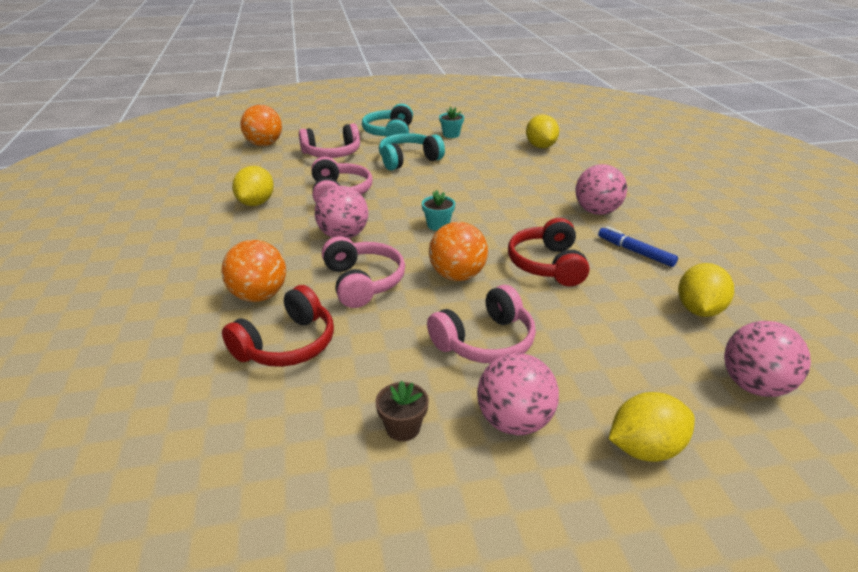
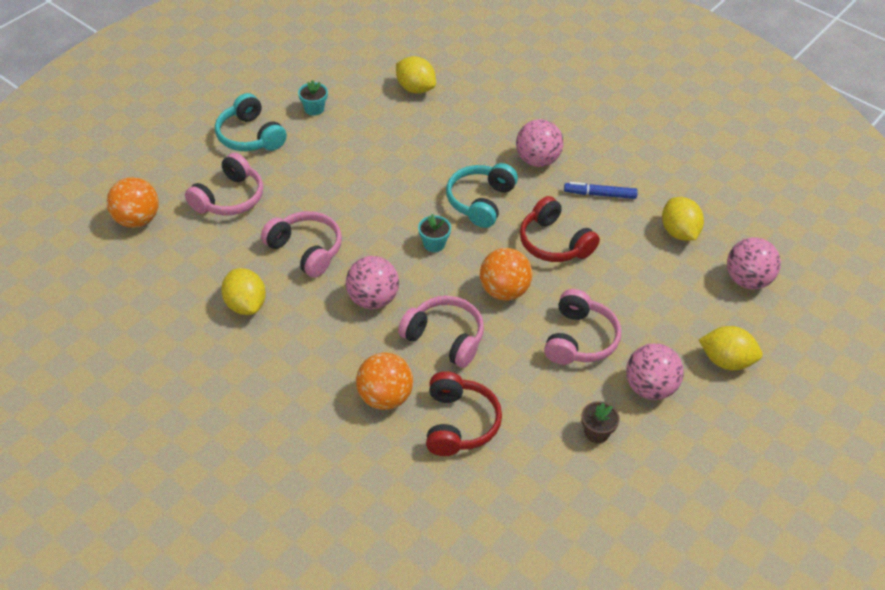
camera: 40 degrees left, 15 degrees up
turquoise headphones [379,133,445,170] -> turquoise headphones moved to [446,163,518,228]
yellow lemon [609,392,695,462] -> yellow lemon turned 75 degrees clockwise [699,326,763,370]

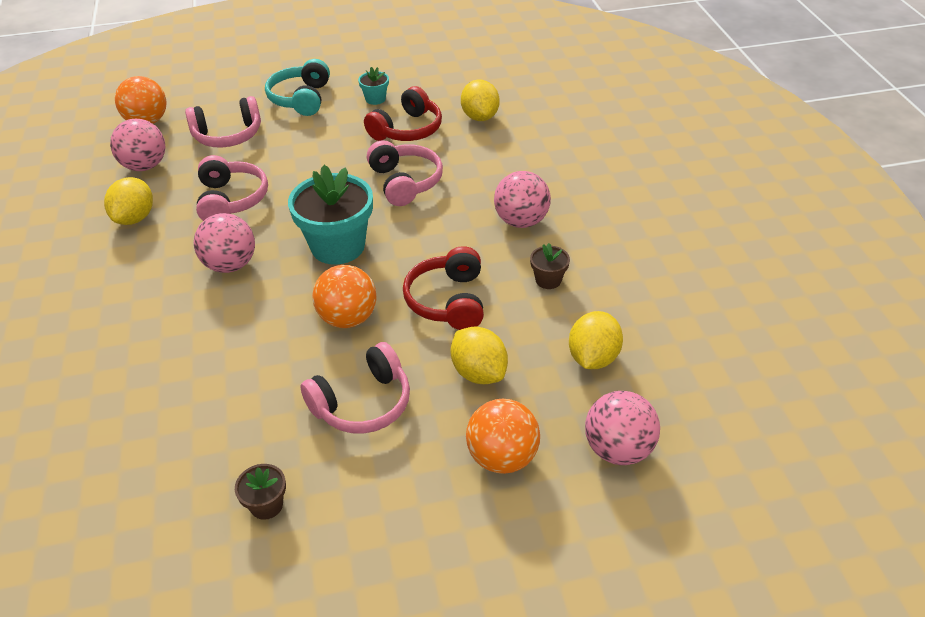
camera: 40 degrees right, 5 degrees down
orange ball [356,353,413,410] -> orange ball moved to [466,399,540,474]
pink headphones [398,296,484,368] -> pink headphones moved to [367,140,443,206]
turquoise flower pot [418,214,451,252] -> turquoise flower pot [288,165,373,265], size x2.18
red headphones [426,371,502,456] -> red headphones moved to [364,86,442,141]
turquoise headphones [446,163,518,228] -> none
blue marker [564,182,638,199] -> brown flower pot [530,243,570,289]
pink ball [626,343,683,400] -> pink ball moved to [110,119,165,171]
yellow lemon [699,326,763,370] -> yellow lemon moved to [451,327,508,384]

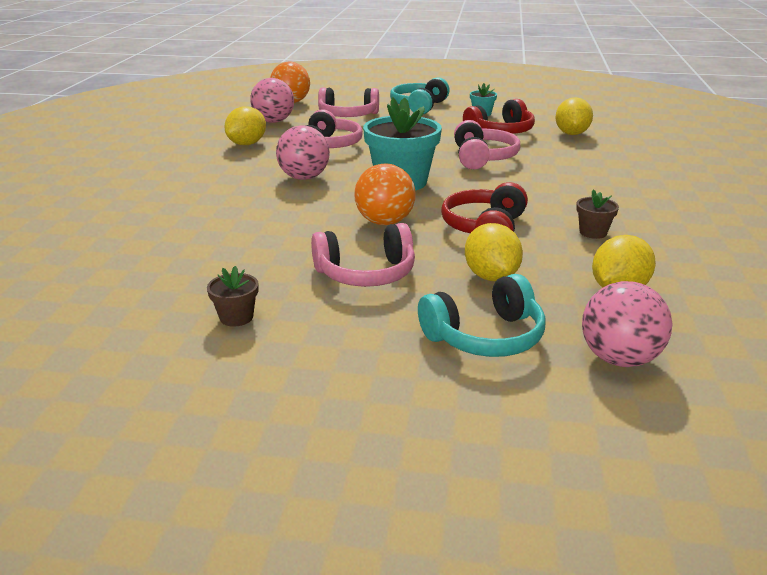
camera: 20 degrees right, 15 degrees down
orange ball [466,399,540,474] -> turquoise headphones [418,274,546,357]
pink ball [494,171,551,228] -> none

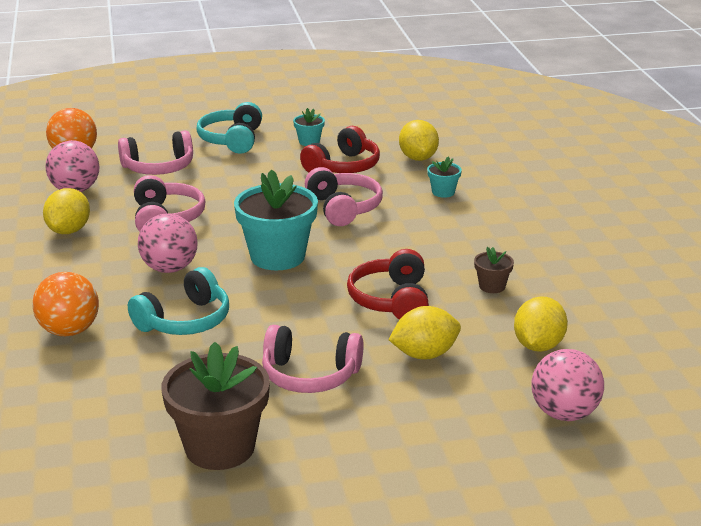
camera: 20 degrees left, 0 degrees up
brown flower pot [207,266,258,327] -> brown flower pot [161,342,270,470], size x2.18
pink headphones [311,223,415,287] -> pink headphones turned 45 degrees clockwise [262,325,364,393]
orange ball [354,164,415,225] -> orange ball moved to [32,272,99,336]
turquoise headphones [418,274,546,357] -> turquoise headphones moved to [128,267,229,335]
yellow lemon [465,223,523,281] -> yellow lemon turned 75 degrees counterclockwise [388,306,461,360]
none -> turquoise flower pot [427,157,462,198]

